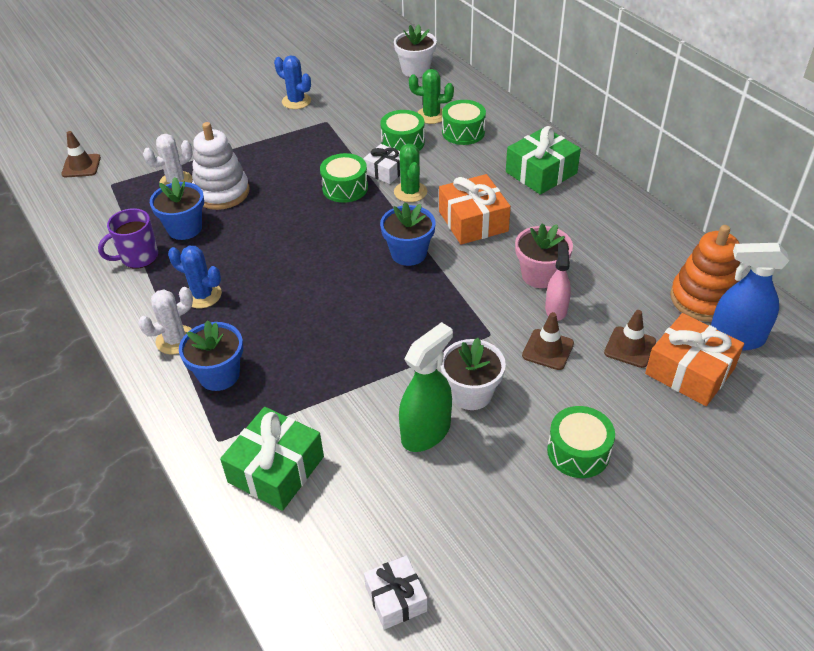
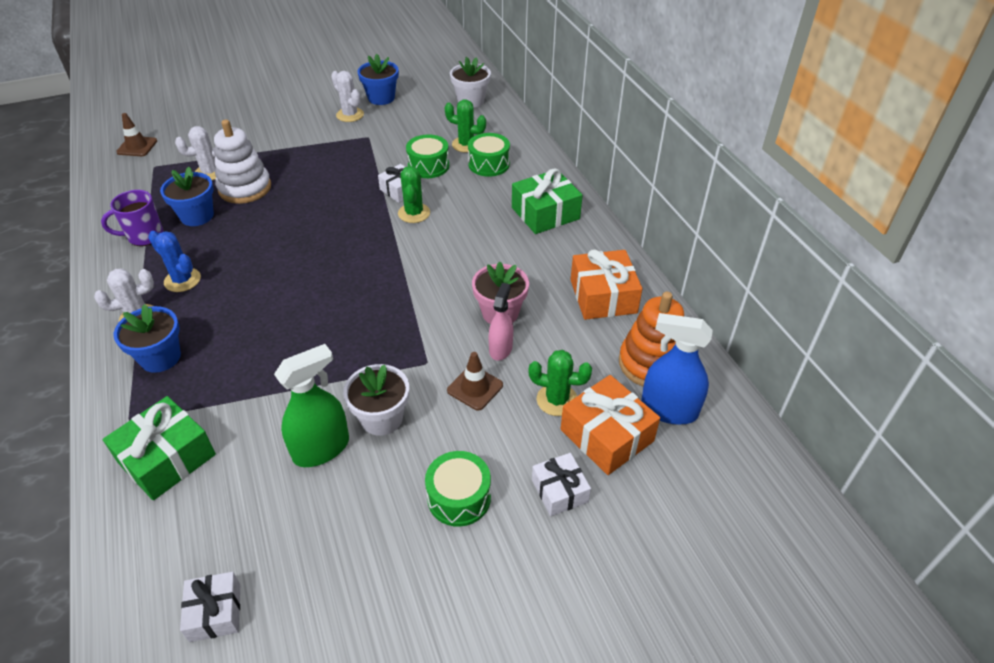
camera: 10 degrees right, 0 degrees up
blue cactus [274,55,311,109] -> white cactus [331,71,364,122]
green drum [320,153,368,203] -> none
blue flower pot [380,202,436,266] -> blue flower pot moved to [357,54,399,105]
orange gift [439,174,511,245] -> orange gift moved to [571,250,642,320]
brown traffic cone [604,310,656,368] -> green cactus [529,350,592,416]
none -> white gift [532,453,591,516]

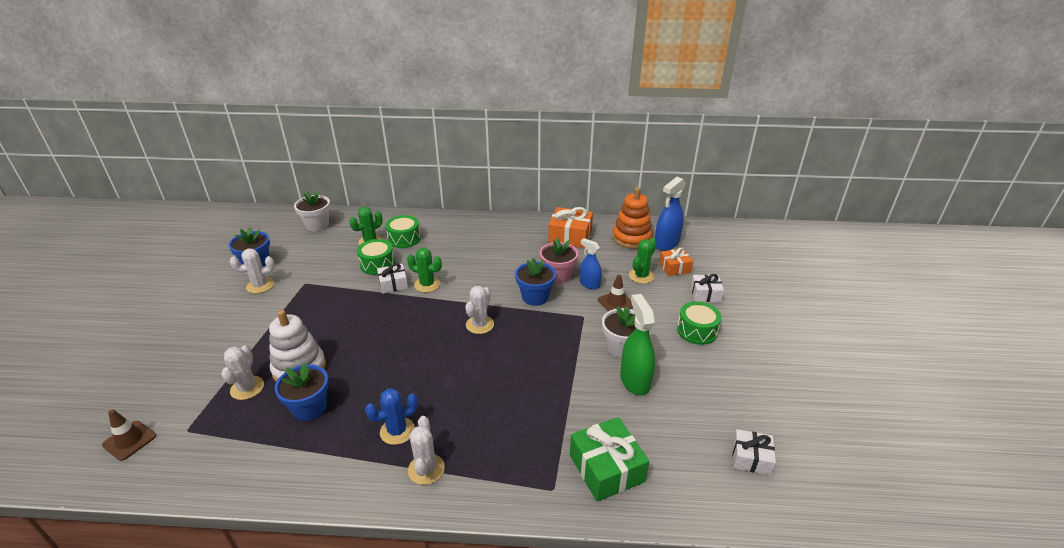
camera: 65 degrees left, 10 degrees down
purple mug [101,190,164,246] -> none
blue flower pot [114,304,181,373] -> blue flower pot moved to [515,258,556,306]
pink spray bottle [489,283,513,361] -> blue spray bottle [580,238,602,290]
green gift [512,168,583,234] -> none
orange gift [561,375,660,475] -> orange gift [659,248,693,276], size x0.62
none -> white cactus [465,286,494,334]

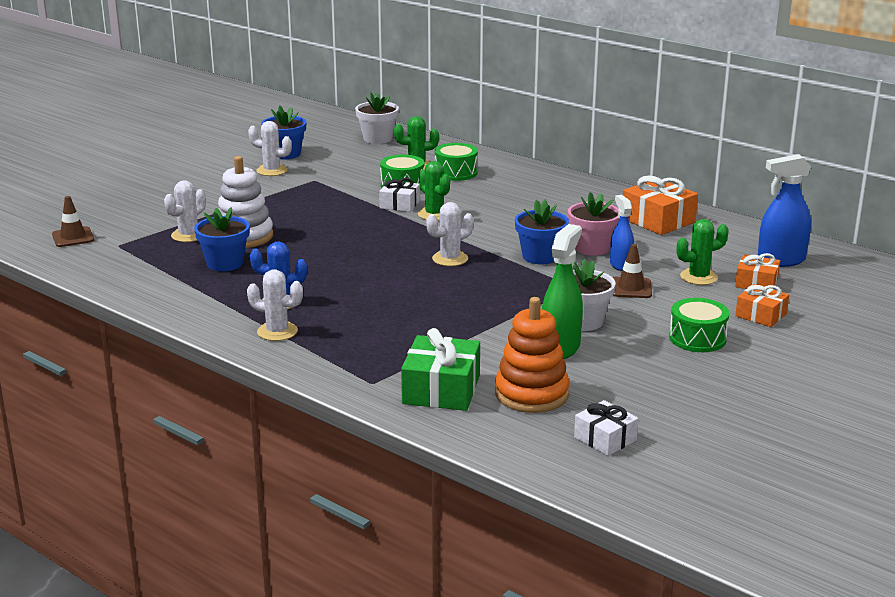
camera: 35 degrees right, 10 degrees down
white cactus [408,416,445,485] -> white cactus turned 75 degrees clockwise [247,269,303,341]
orange stacking toy [612,187,653,249] -> orange stacking toy moved to [495,297,570,413]
white gift [691,274,724,302] -> orange gift [735,284,789,327]

